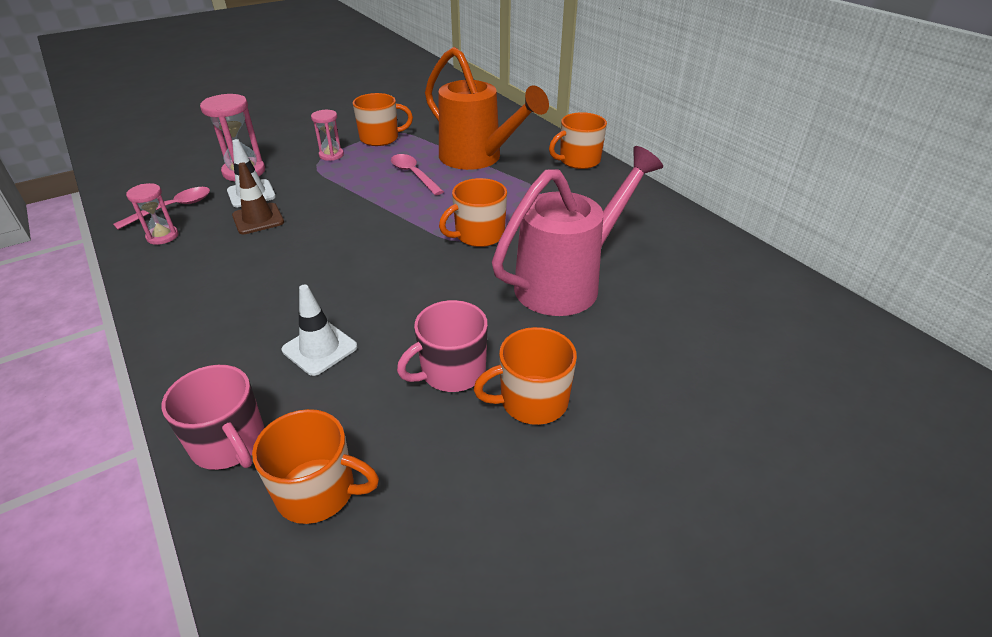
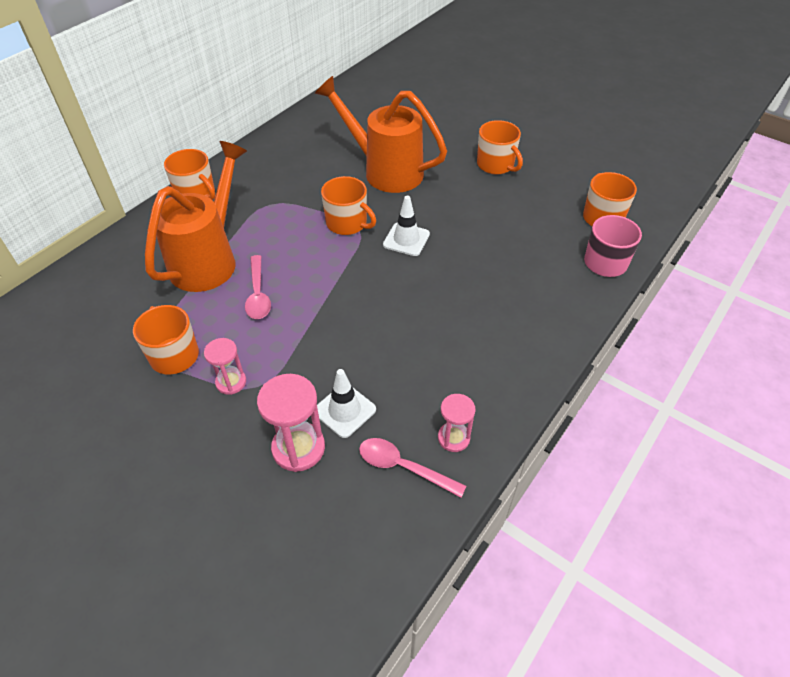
camera: 110 degrees left, 10 degrees up
brown traffic cone [232,162,284,234] -> none
white traffic cone [282,285,357,376] -> white traffic cone moved to [383,196,430,256]
pink spoon [391,154,444,195] -> pink spoon turned 45 degrees counterclockwise [245,255,271,319]
pink mug [397,300,488,392] -> none
pink watering can [492,146,663,316] -> orange watering can [315,76,447,193]

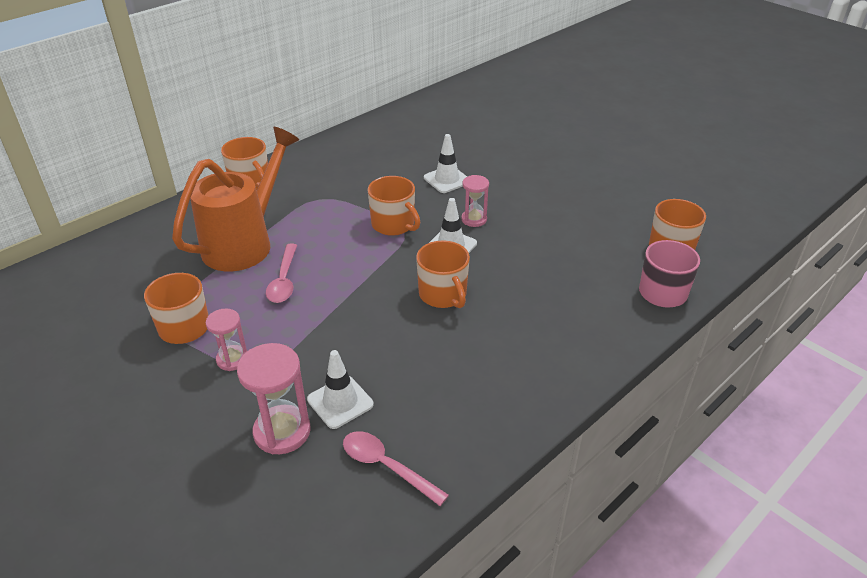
camera: 10 degrees right, 10 degrees down
orange watering can [315,76,447,193] -> white traffic cone [424,134,467,193]
pink hourglass [438,394,476,452] -> pink hourglass moved to [461,175,489,227]
orange mug [477,120,523,175] -> orange mug moved to [416,240,470,308]

